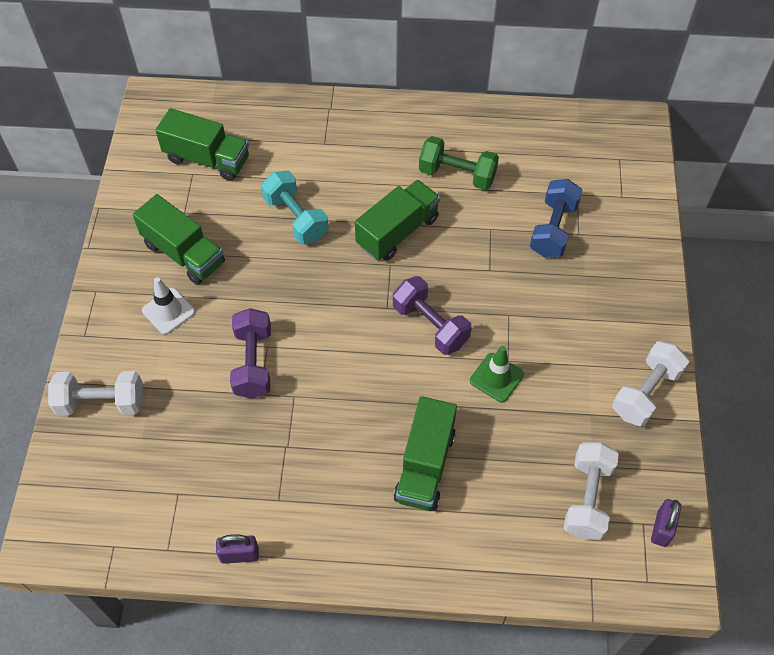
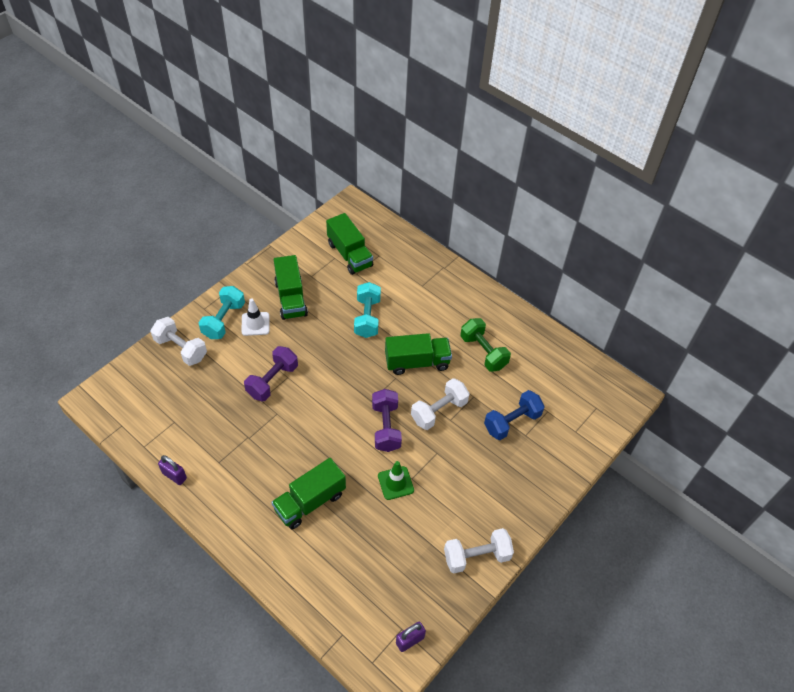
camera: 35 degrees right, 5 degrees down
white dumbbell [564,442,619,540] -> white dumbbell moved to [411,378,470,430]
none -> turquoise dumbbell [199,286,245,339]

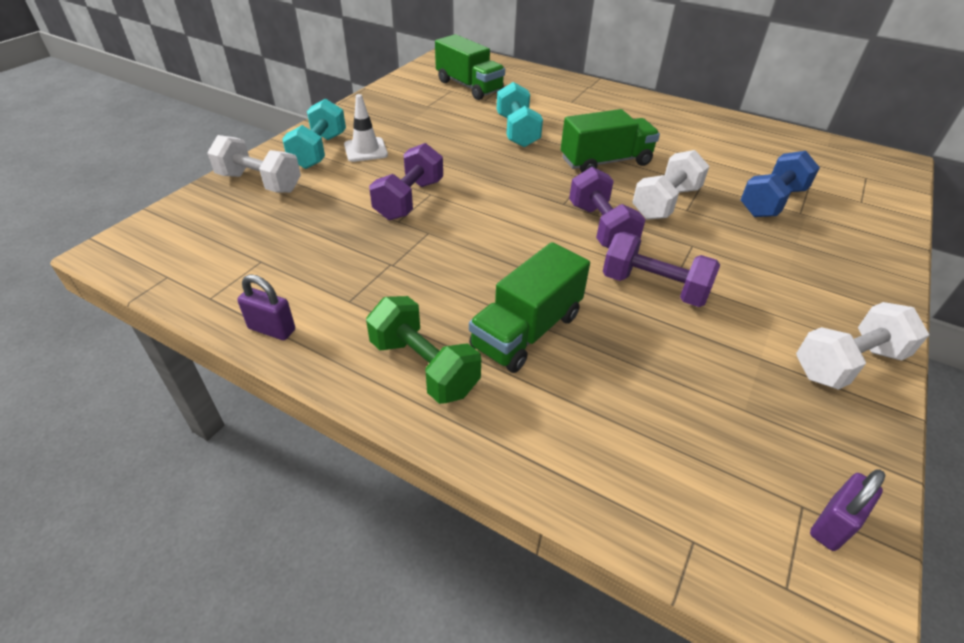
camera: 10 degrees left, 10 degrees down
green truck [274,255,308,320] -> none
green traffic cone [378,461,414,500] -> purple dumbbell [603,232,720,307]
green dumbbell [460,318,511,372] -> green dumbbell moved to [366,296,481,404]

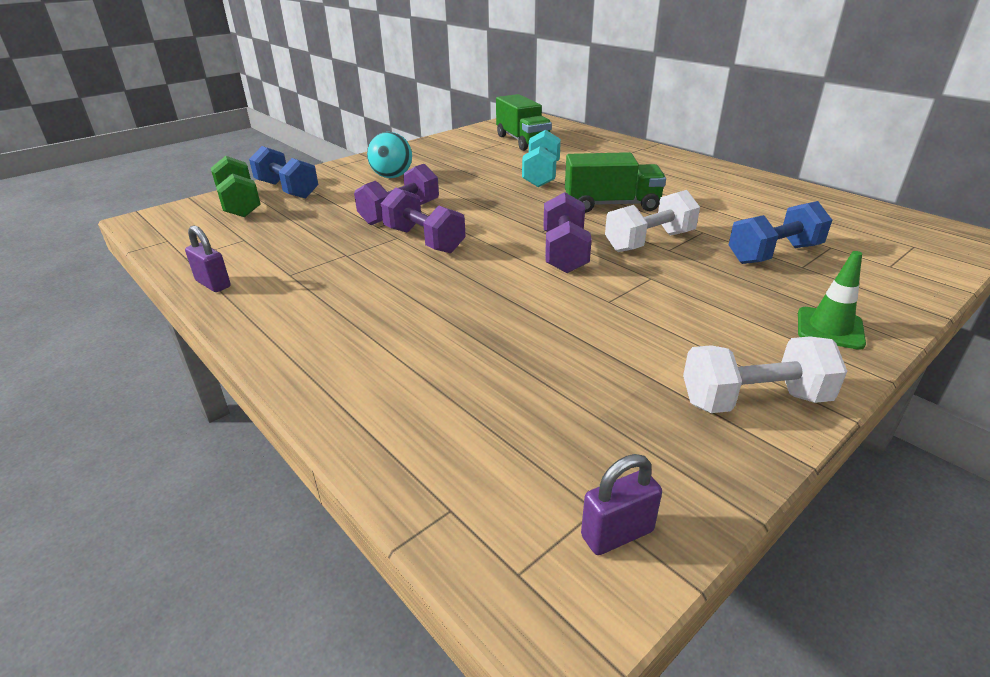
camera: 20 degrees right, 10 degrees down
white dumbbell [207,135,301,193] -> blue dumbbell [249,146,318,199]
turquoise dumbbell [282,98,346,169] -> none
white traffic cone [344,94,388,162] -> turquoise ball [367,132,412,178]
green dumbbell [366,296,481,404] -> green dumbbell moved to [211,156,261,217]
green truck [469,242,590,373] -> none
purple dumbbell [603,232,720,307] -> purple dumbbell moved to [381,187,466,253]
none -> green traffic cone [798,251,866,350]

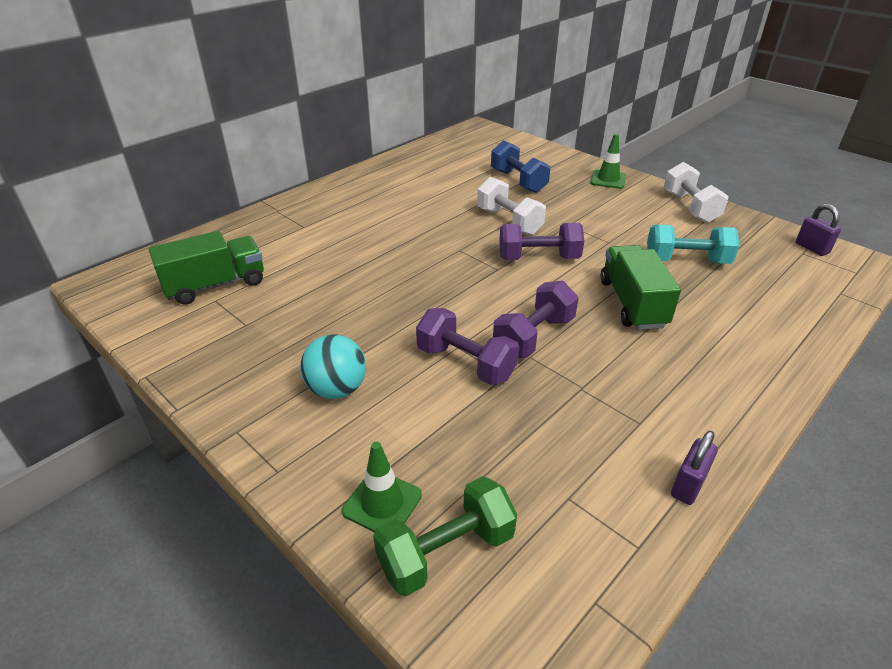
camera: 95 degrees left, 5 degrees up
blue dumbbell [249,146,318,199] -> green traffic cone [342,442,422,532]
turquoise dumbbell [522,130,561,187] -> turquoise dumbbell moved to [647,225,739,264]
green truck [565,152,666,213] -> green truck moved to [601,245,681,330]

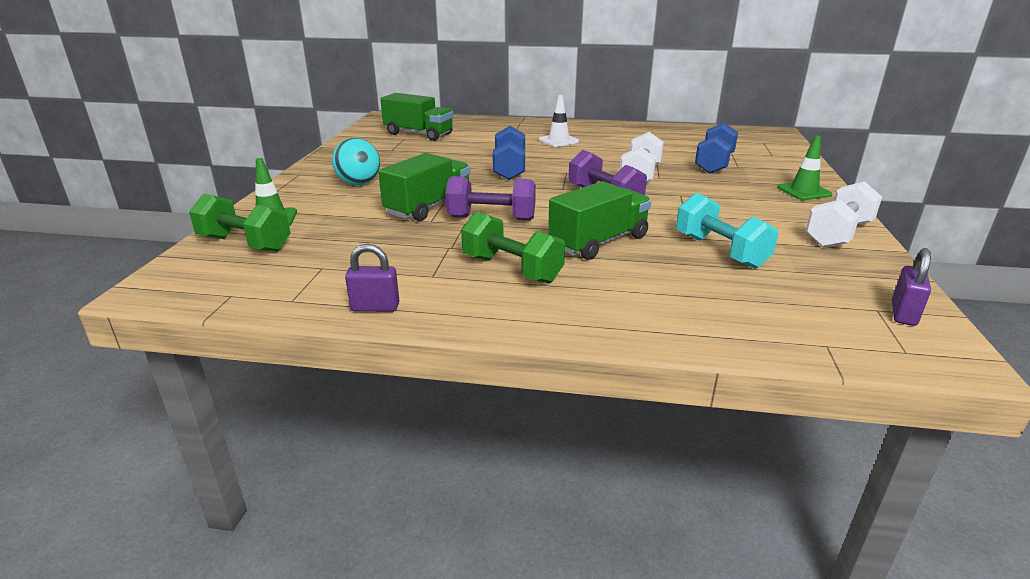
camera: 55 degrees right, 10 degrees down
purple dumbbell [416,308,519,385] -> green truck [378,153,470,221]
none -> green dumbbell [461,211,565,283]
none -> blue dumbbell [493,126,525,180]
none -> white traffic cone [539,95,579,147]

